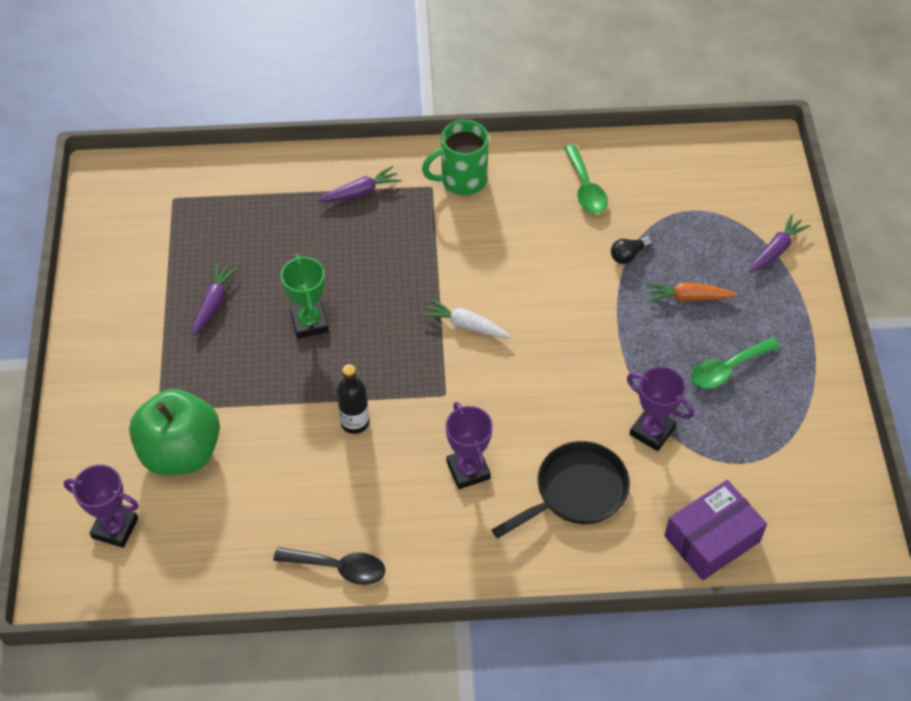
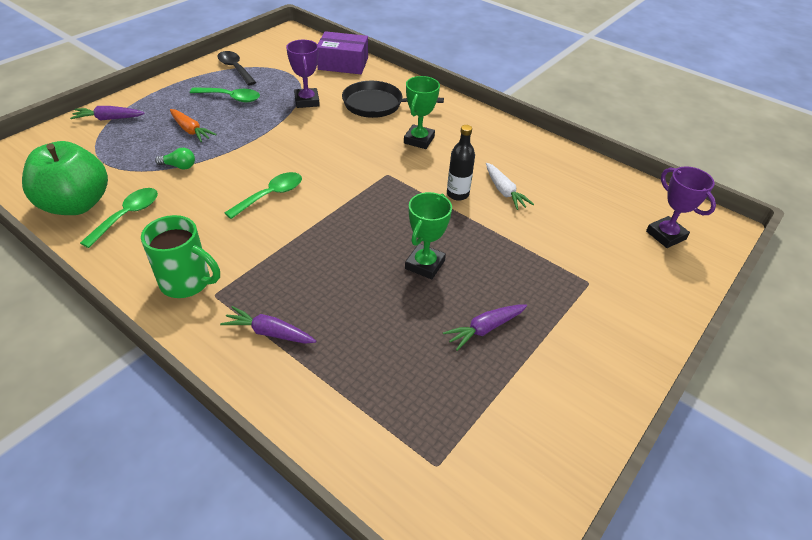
camera: 140 degrees left, 10 degrees down
green apple [129,389,220,475] -> green apple moved to [22,141,108,215]
black spoon [273,547,385,585] -> black spoon moved to [217,51,256,85]
white carrot [421,298,510,338] -> white carrot moved to [486,163,534,210]
purple trophy [446,402,493,489] -> green trophy [404,76,440,149]
black light bulb [611,236,652,264] -> green light bulb [155,148,195,170]
none -> green spoon [225,172,302,219]

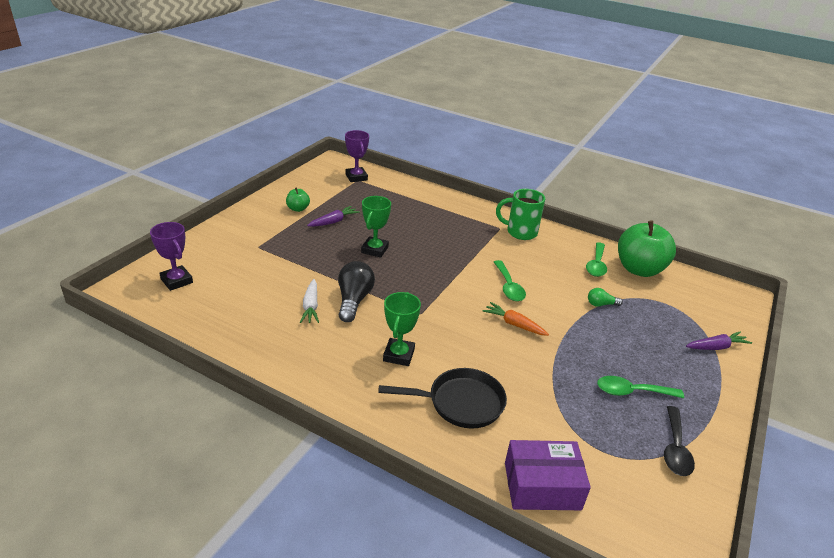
camera: 170 degrees right, 10 degrees down
orange carrot [170,109,217,142] -> orange carrot moved to [482,302,549,336]
black spoon [217,51,256,85] -> black spoon turned 60 degrees clockwise [664,406,695,476]
purple carrot [220,306,316,344] -> none
green spoon [225,172,302,219] -> green spoon turned 45 degrees counterclockwise [494,260,526,301]
purple trophy [286,40,320,108] -> purple trophy moved to [345,130,369,182]
black bottle [447,125,475,201] -> black light bulb [338,261,375,322]
white carrot [486,163,534,210] -> white carrot turned 150 degrees counterclockwise [300,279,319,323]
none -> green apple [286,187,310,212]

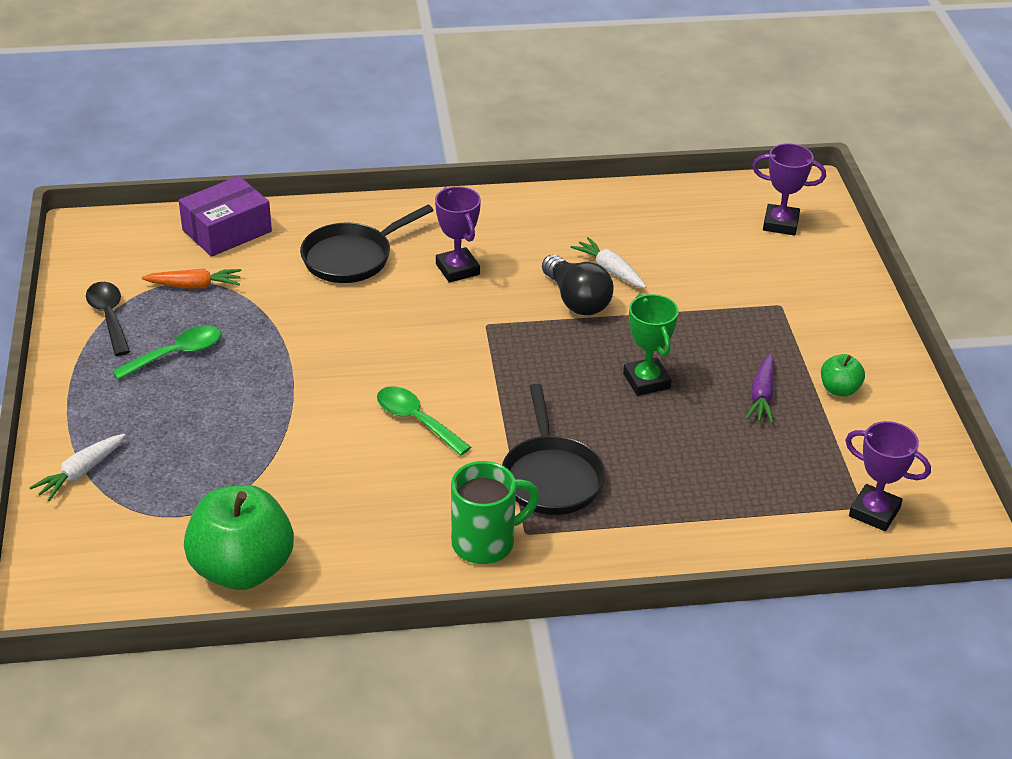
camera: 145 degrees right, 5 degrees up
green trophy [383,292,421,366] -> purple trophy [435,186,481,283]
orange carrot [482,302,549,336] -> orange carrot moved to [142,269,241,289]
green spoon [586,242,607,277] -> none
green light bulb [588,288,623,307] -> none
purple carrot [686,331,752,350] -> white carrot [29,434,126,501]
none -> black pan [502,384,606,515]

